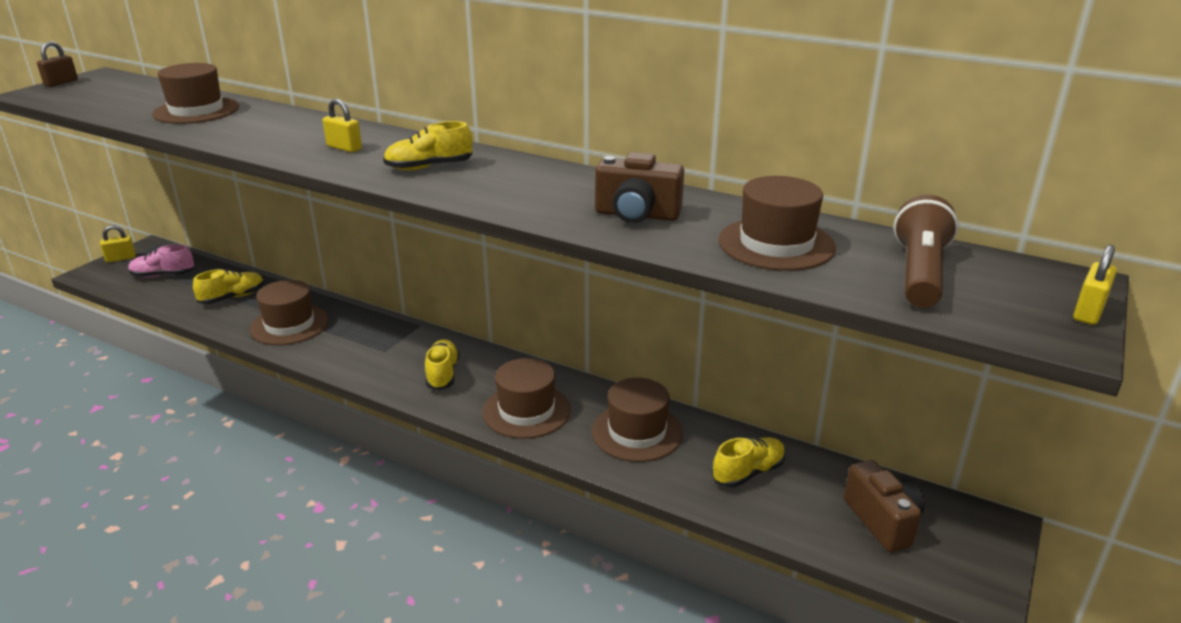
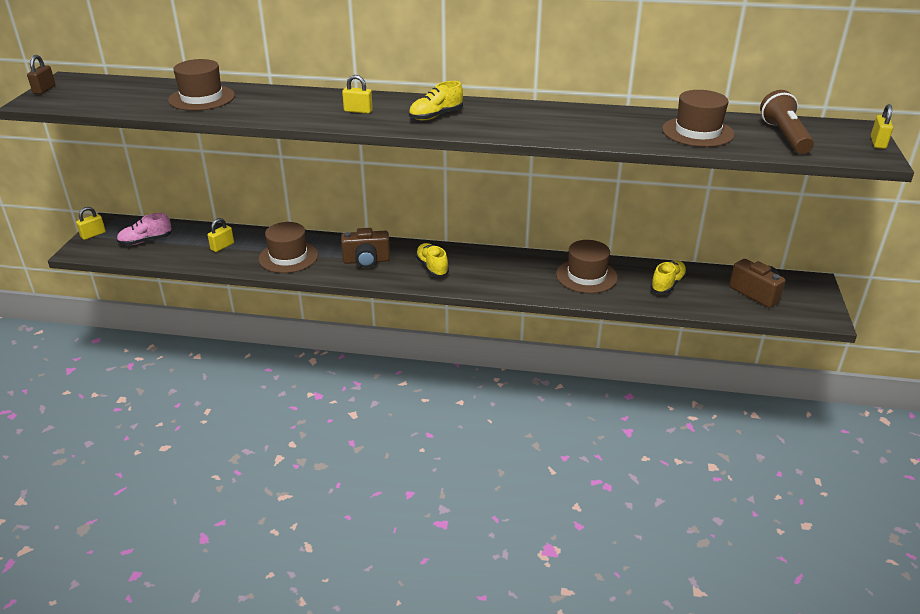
camera: 20 degrees left, 5 degrees up
yellow shoe [193,269,264,304] -> yellow padlock [208,218,234,252]
brown hat [482,358,571,439] -> none
brown camera [595,152,684,223] -> brown camera moved to [341,228,390,268]

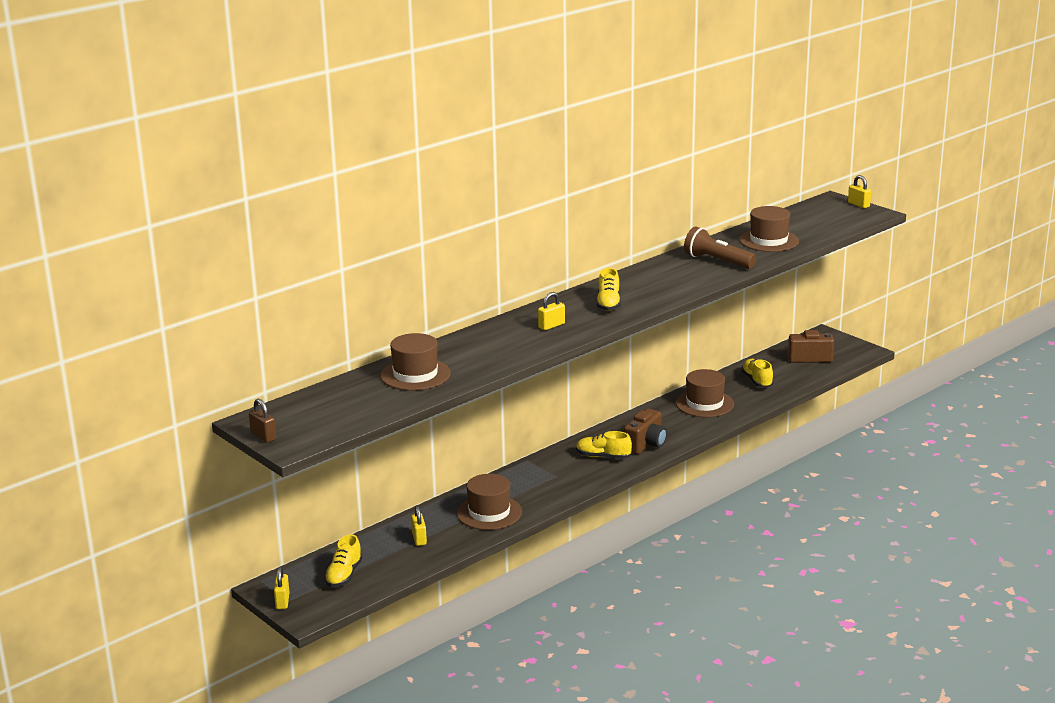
camera: 50 degrees left, 10 degrees down
pink shoe [117,213,172,245] -> yellow shoe [324,534,362,587]
brown camera [341,228,390,268] -> brown camera moved to [624,409,667,454]
brown flashlight [760,90,814,154] -> brown flashlight moved to [684,227,756,269]

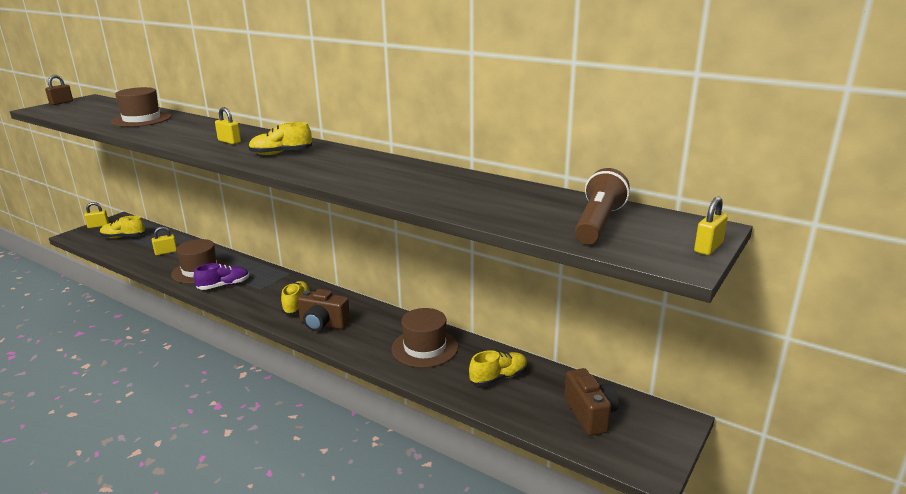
camera: 75 degrees right, 0 degrees up
brown flashlight [684,227,756,269] -> brown flashlight moved to [575,168,630,244]
brown hat [739,206,799,252] -> none
none -> purple shoe [194,263,250,290]

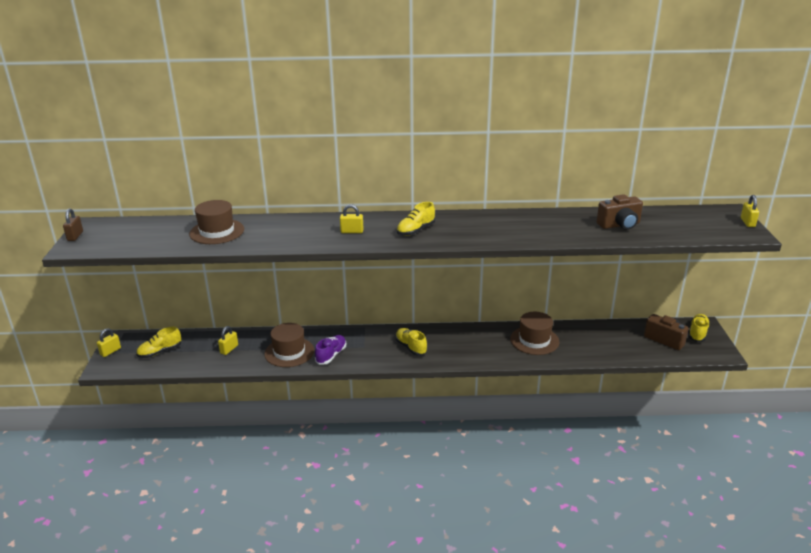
camera: 35 degrees left, 5 degrees up
brown camera [297,289,350,331] -> brown camera moved to [596,194,643,230]
yellow shoe [469,350,528,386] -> yellow shoe moved to [689,314,710,342]
brown flashlight [575,168,630,244] -> none

